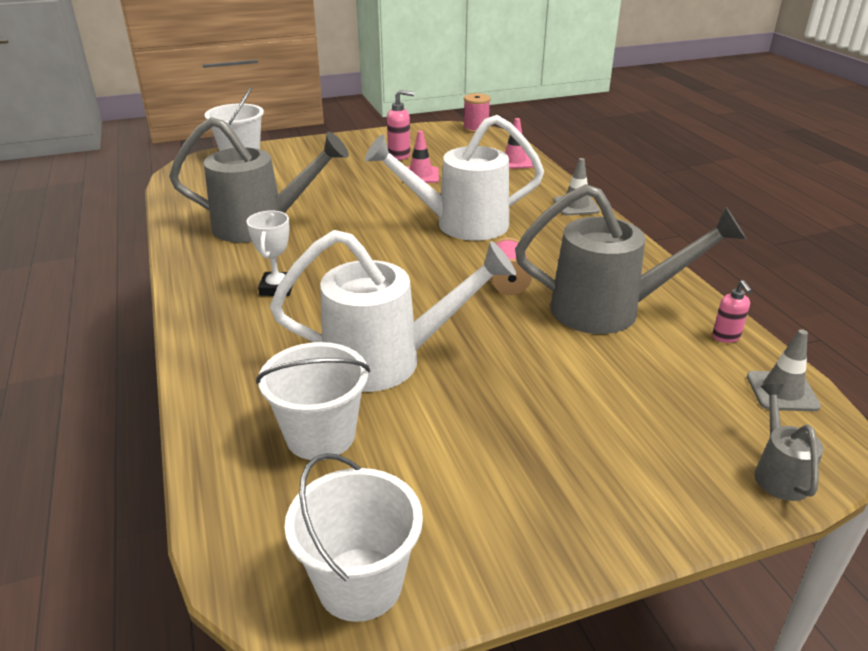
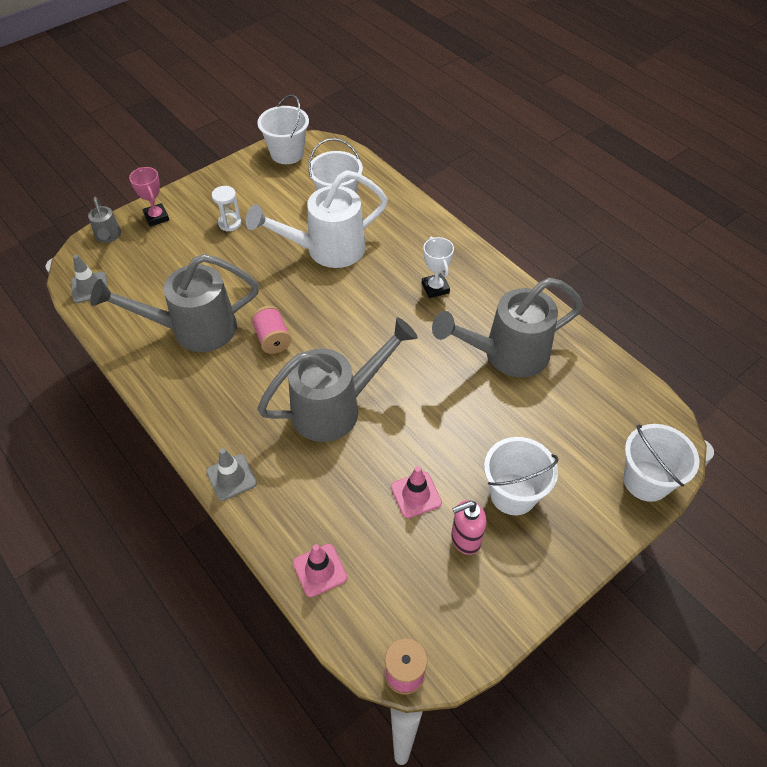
camera: 160 degrees right, 20 degrees up
white watering can [365,115,544,241] -> grey watering can [257,318,418,442]
pink soap dispenser [712,280,752,343] -> none
none -> pink trophy [129,167,169,227]
none -> white hourglass [212,186,241,231]
none -> white bucket [484,437,559,515]

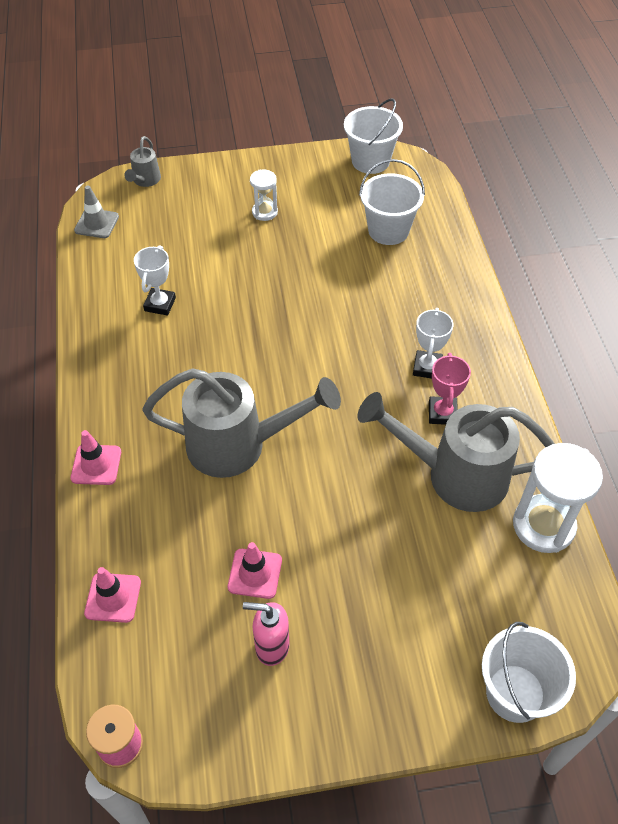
camera: 30 degrees right, 0 degrees up
grey watering can [90,254,259,352] -> white trophy [134,245,176,316]
pink trophy [129,167,169,227] -> pink trophy moved to [429,353,471,425]
grey traffic cone [206,448,257,501] -> pink traffic cone [71,430,121,485]
white watering can [246,170,388,268] -> none
pink spool [251,306,292,354] -> none
white bucket [484,437,559,515] -> none
none -> white hourglass [513,443,603,553]

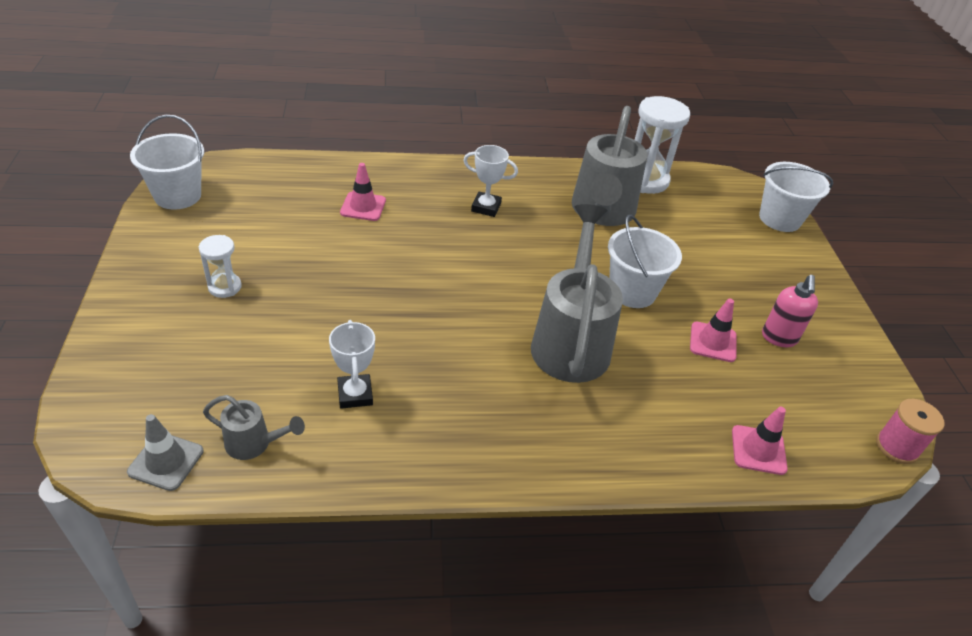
camera: 90 degrees left, 10 degrees down
pink traffic cone [71,430,121,485] -> pink traffic cone moved to [340,163,386,221]
grey watering can [124,136,161,187] -> grey watering can moved to [203,395,305,460]
white trophy [134,245,176,316] -> white trophy turned 60 degrees clockwise [329,320,375,409]
white bucket [359,159,425,245] -> white bucket moved to [608,215,682,308]
pink trophy [429,353,471,425] -> none

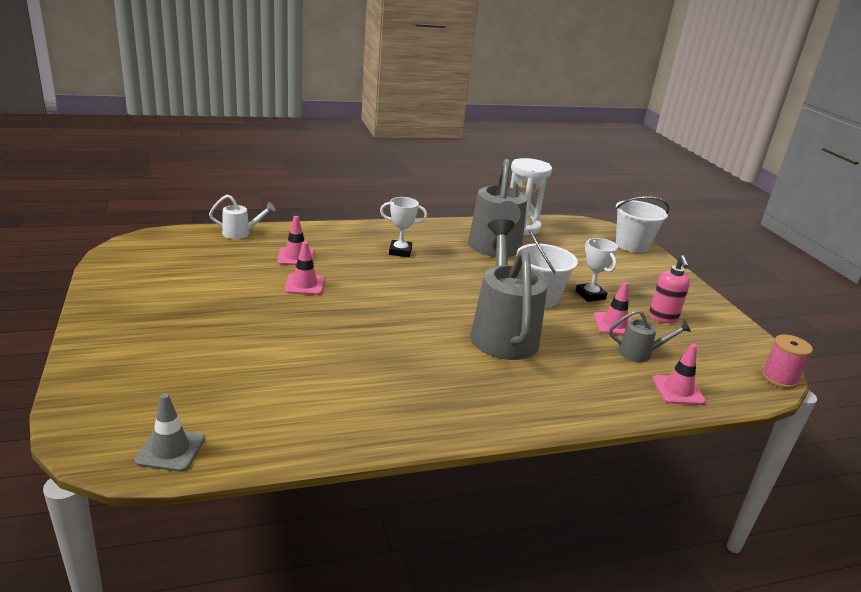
camera: 10 degrees left, 15 degrees down
white bucket [130,115,204,210] -> none
white hourglass [199,235,242,298] -> none
grey watering can [203,395,305,460] -> grey watering can moved to [609,309,691,362]
white trophy [329,320,375,409] -> white trophy moved to [576,238,618,302]
none -> white watering can [209,195,276,239]
none -> pink traffic cone [284,241,325,295]

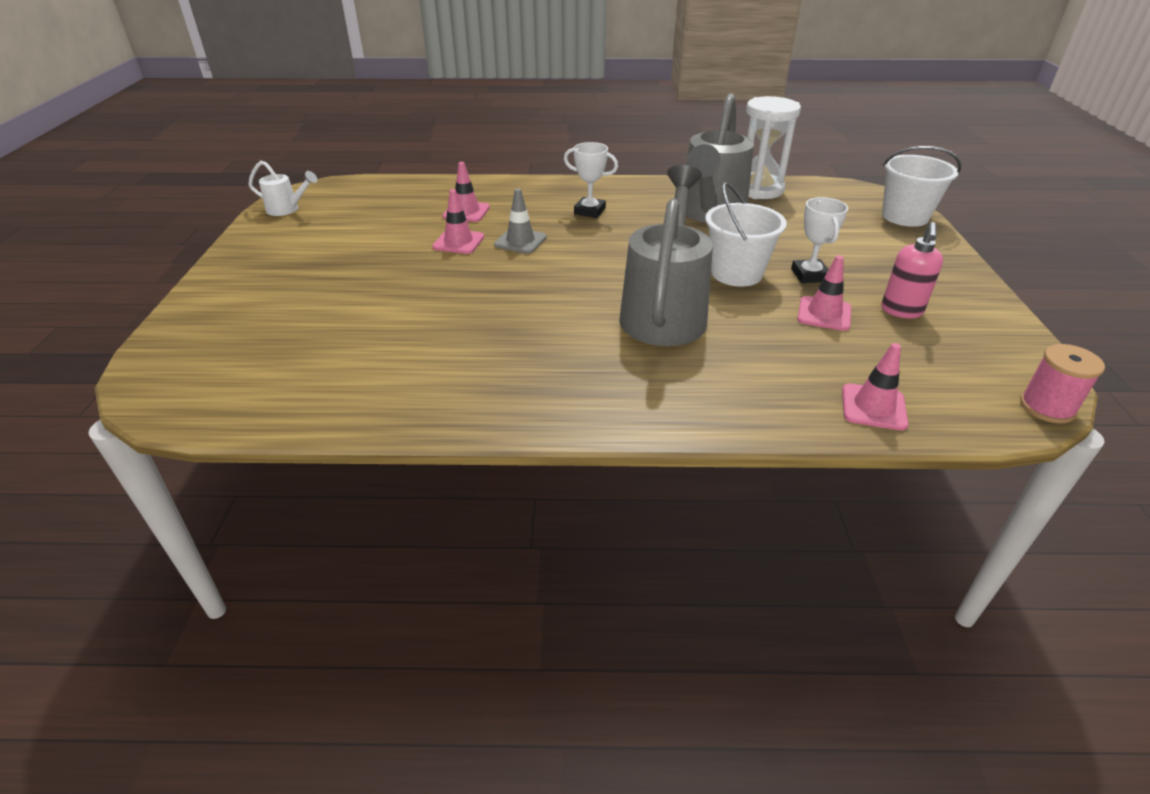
camera: 20 degrees right, 10 degrees up
grey traffic cone [134,393,205,472] -> grey traffic cone moved to [494,188,547,254]
white watering can [209,195,276,239] -> white watering can moved to [248,160,318,216]
grey watering can [609,309,691,362] -> none

